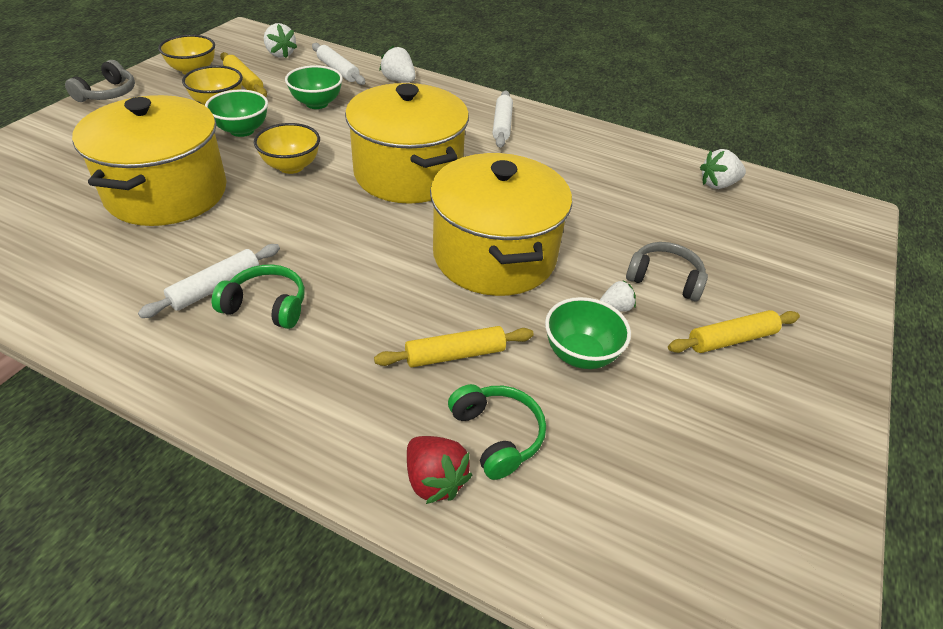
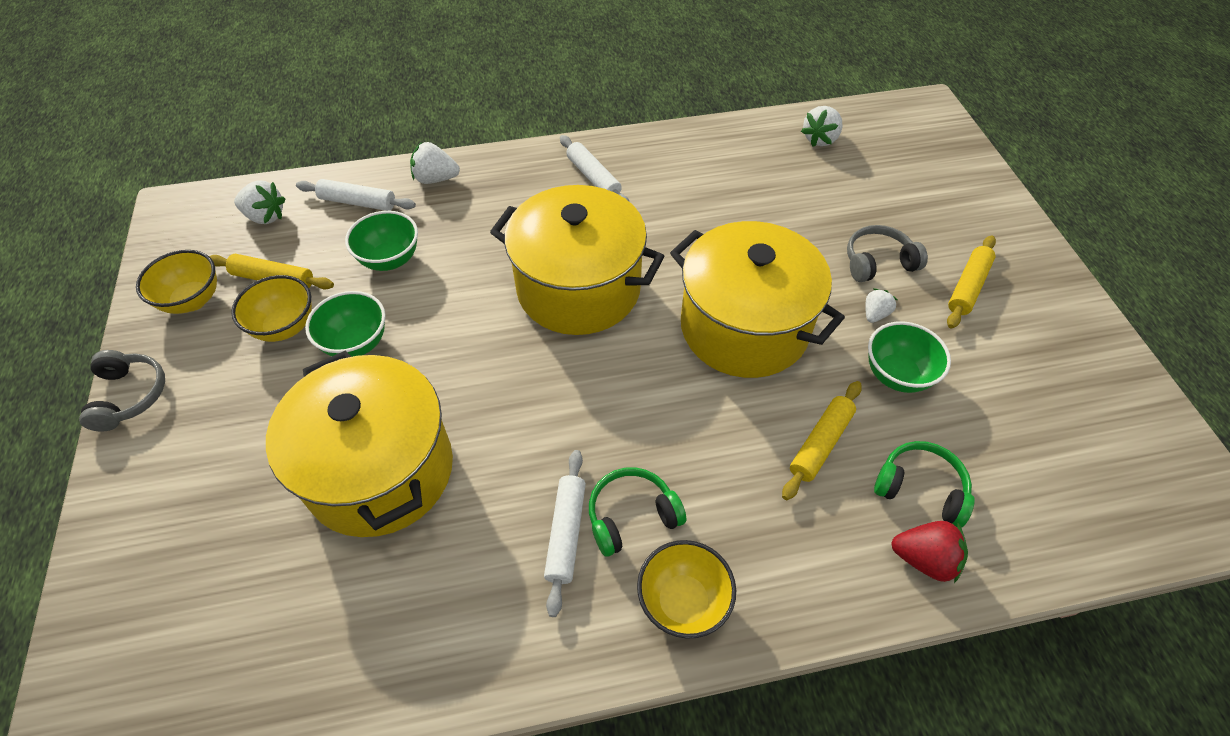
camera: 35 degrees left, 10 degrees up
yellow bowl [254,123,320,174] -> yellow bowl moved to [637,540,736,639]

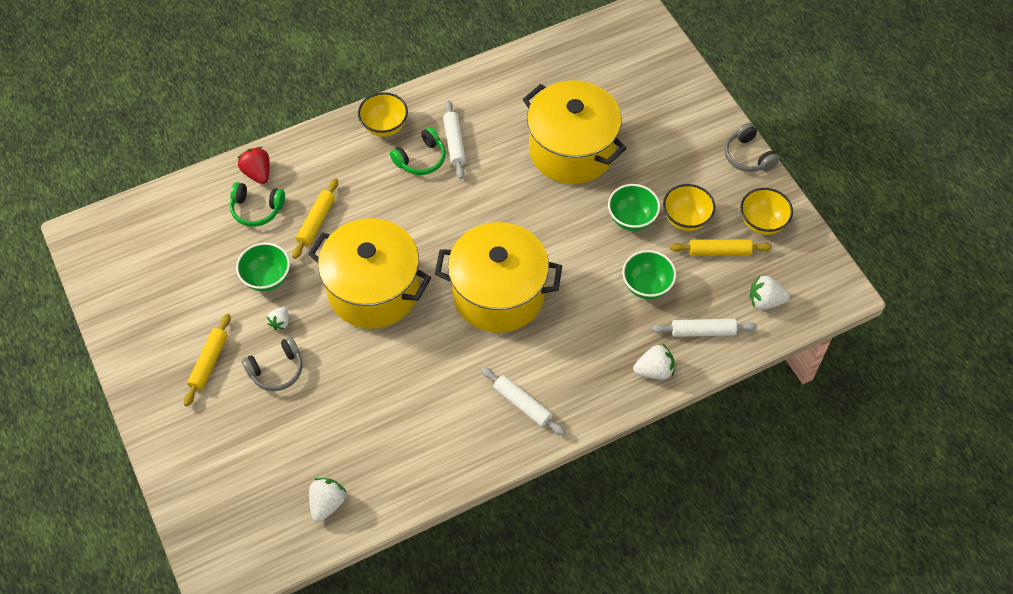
camera: 165 degrees right, 5 degrees up
red strawberry [891,521,968,583] -> red strawberry turned 60 degrees clockwise [238,147,270,184]

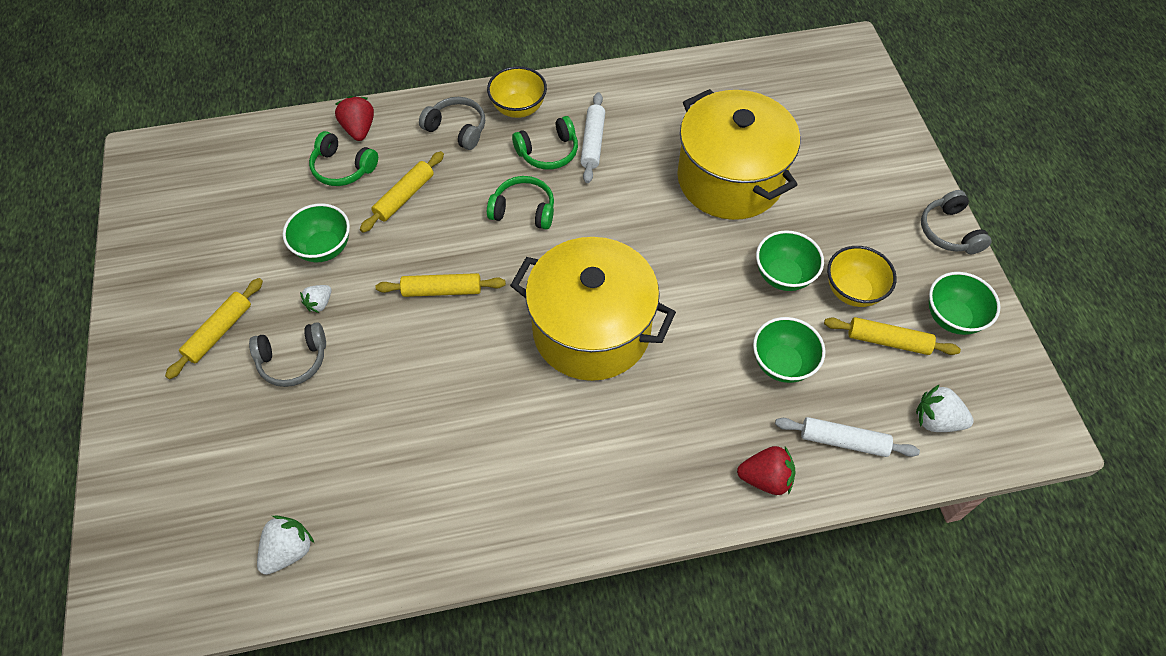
camera: 15 degrees right, 0 degrees up
yellow pot [308,218,431,329] -> yellow rolling pin [376,273,506,297]
white rolling pin [481,367,565,436] -> none
white strawberry [633,344,675,380] -> red strawberry [737,446,796,495]
yellow bowl [740,188,793,235] -> green bowl [929,272,1000,335]
none -> grey headphones [419,97,485,150]
none -> green headphones [487,176,554,230]

